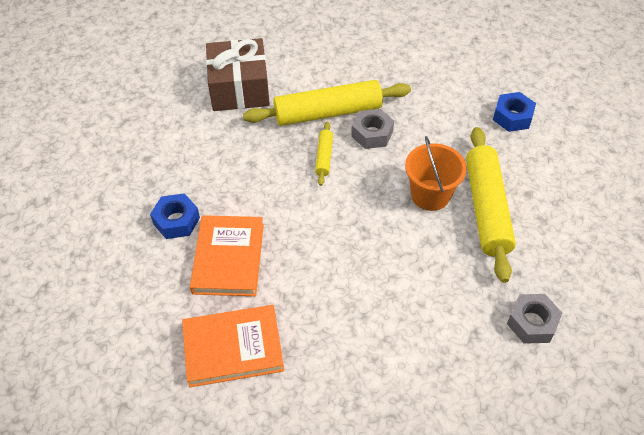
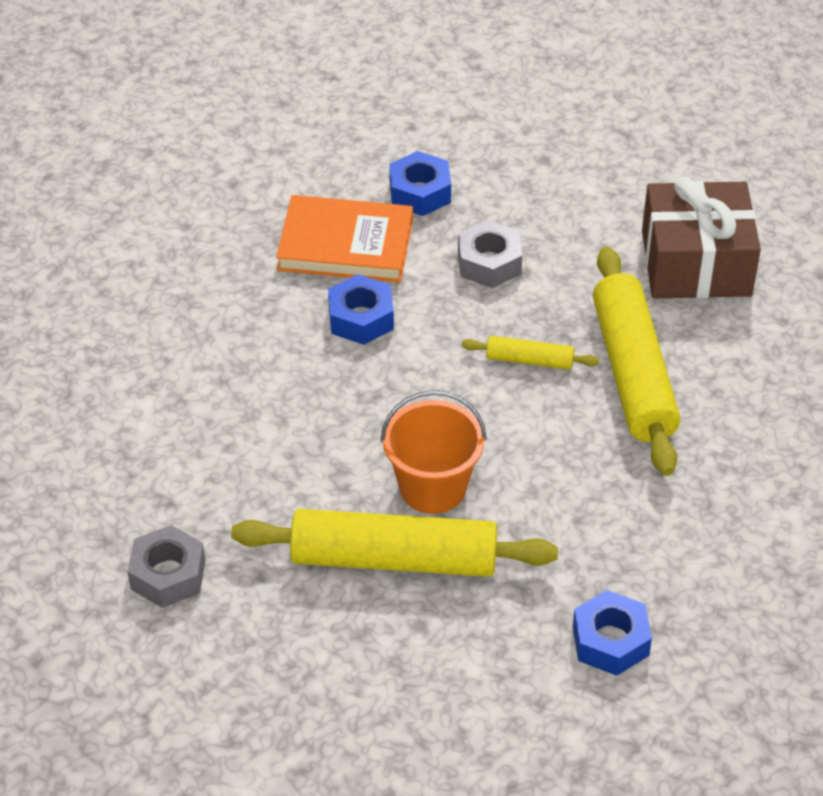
camera: 95 degrees right, 5 degrees down
orange book [182,305,284,387] -> none
grey nut [351,109,394,149] -> grey nut moved to [458,220,522,288]
none -> blue nut [328,274,394,345]

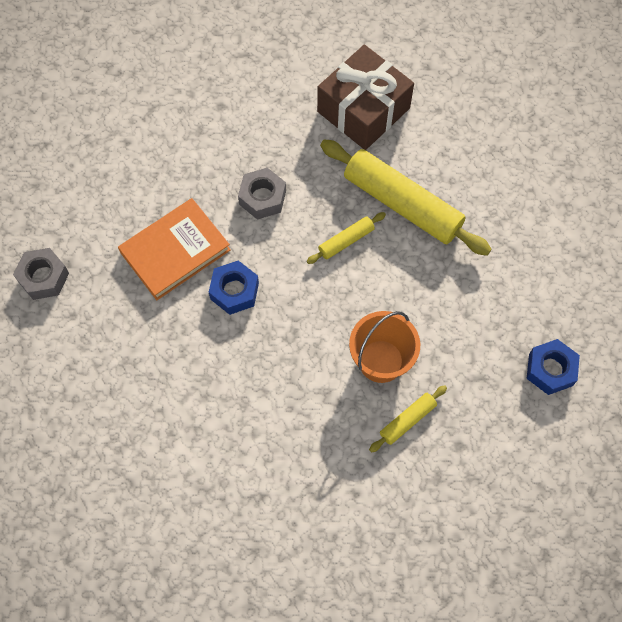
camera: 45 degrees left, 20 degrees up
grey nut [128,525,205,608] -> grey nut moved to [13,248,69,300]
yellow rolling pin [231,509,558,577] -> yellow rolling pin [369,385,447,453], size x0.46
blue nut [389,151,451,216] -> none

